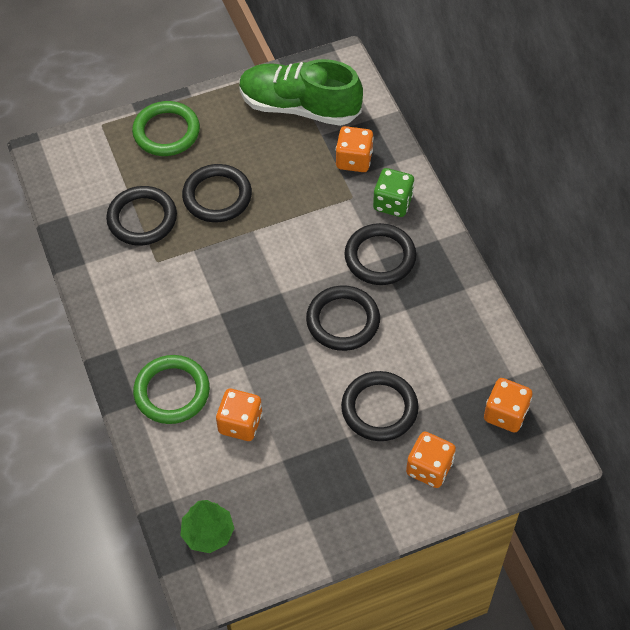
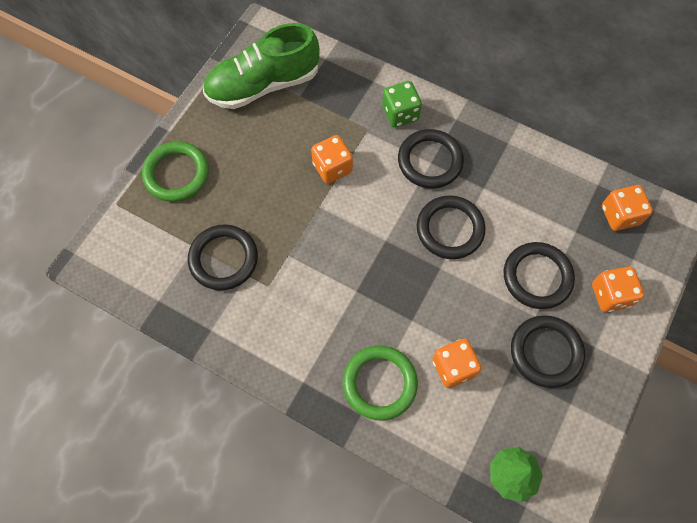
camera: 40 degrees left, 10 degrees up
black ring [182,164,252,223] -> black ring moved to [511,315,585,388]
orange dice [336,126,374,172] -> orange dice moved to [311,135,353,184]

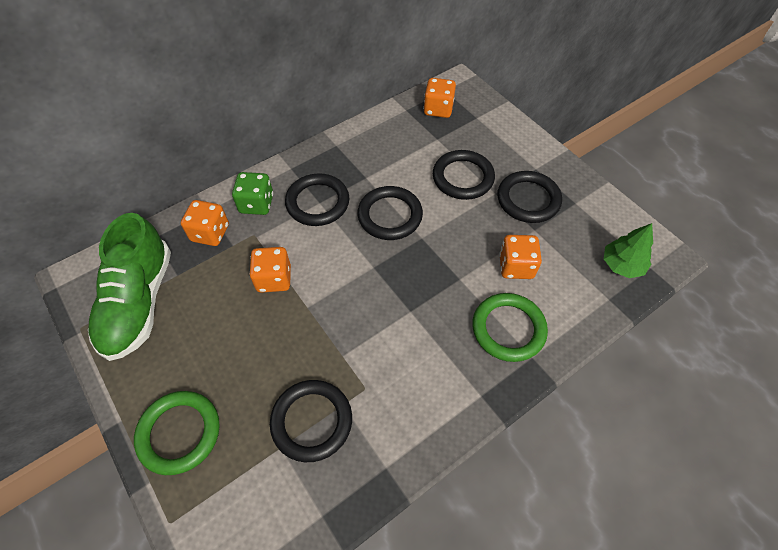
camera: 65 degrees left, 10 degrees down
orange dice [592,266,644,312] -> orange dice moved to [181,200,229,246]

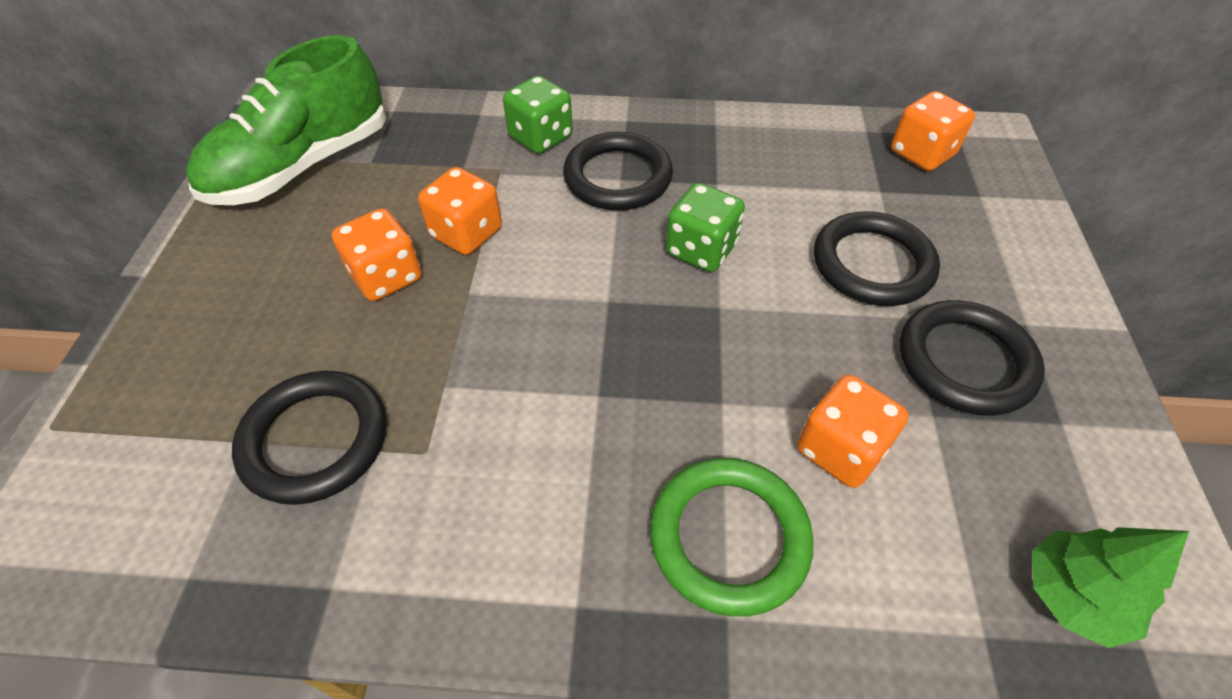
camera: 40 degrees right, 5 degrees down
green ring [134,391,220,475] -> none
orange dice [181,200,229,246] -> orange dice moved to [332,208,422,301]
black ring [357,186,423,240] -> green dice [666,183,745,272]

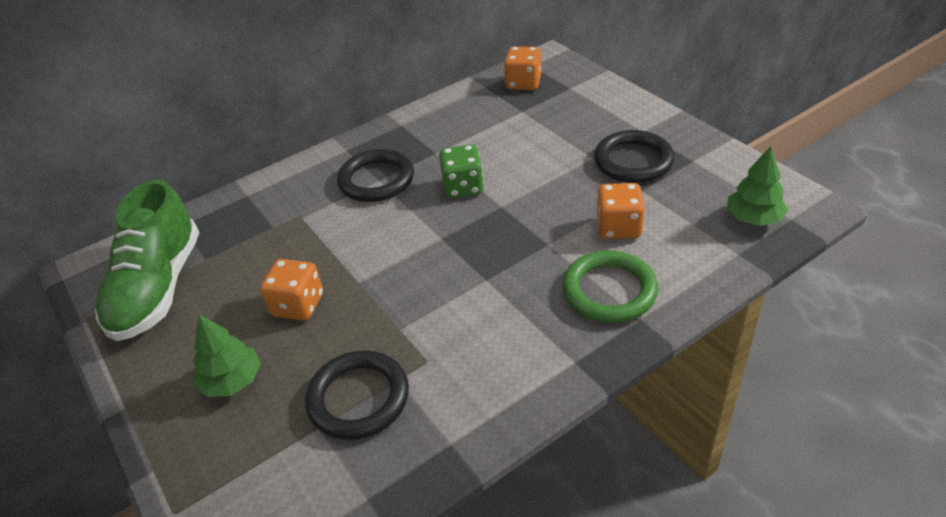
camera: 35 degrees left, 10 degrees down
orange dice [418,167,502,255] -> none
green dice [503,76,573,154] -> none
black ring [814,211,940,306] -> none
none -> green tree [193,314,261,397]

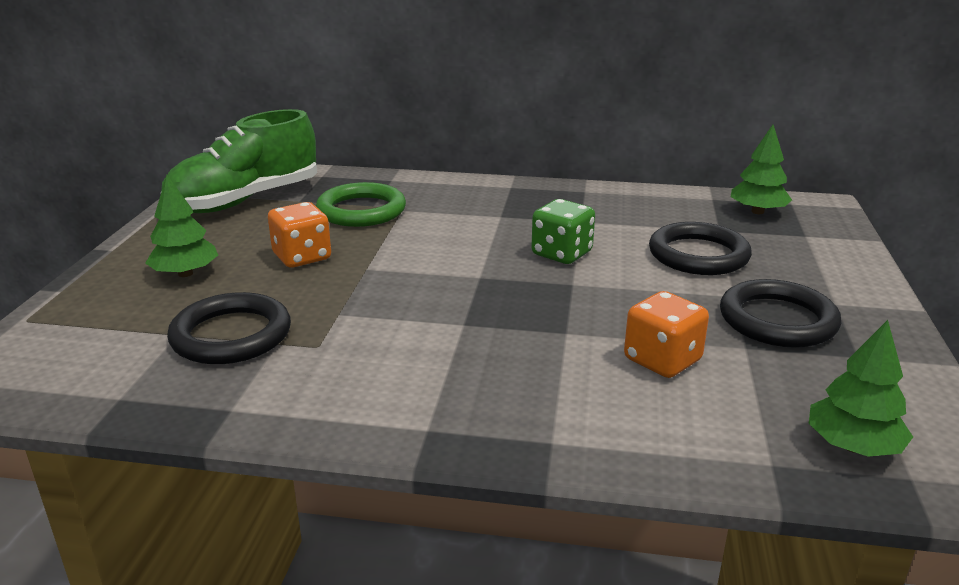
camera: 40 degrees right, 15 degrees down
black ring [337,149,414,202] -> black ring moved to [649,222,752,275]
orange dice [504,46,542,90] -> green tree [731,125,792,214]
green ring [562,251,658,323] -> green ring moved to [316,182,406,227]

